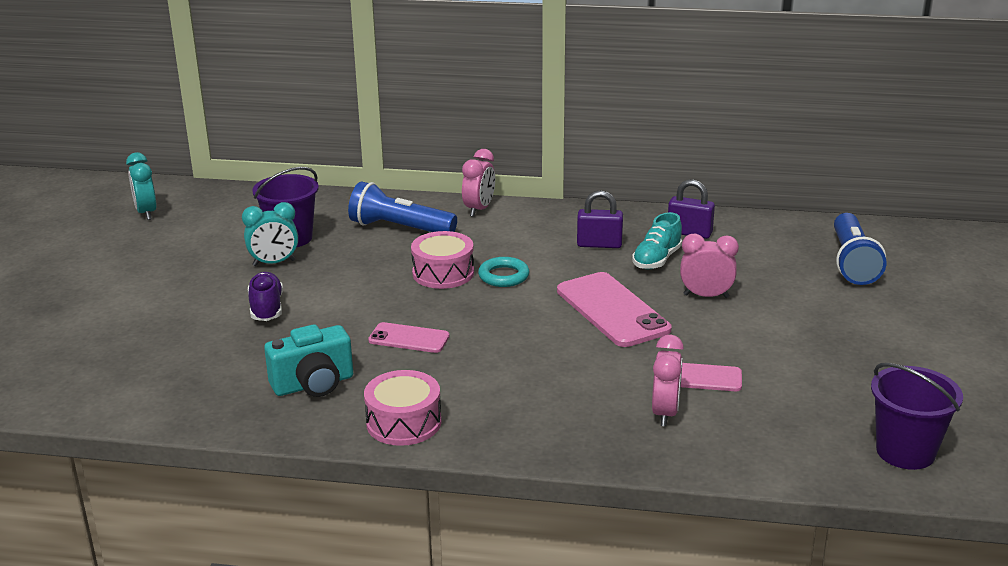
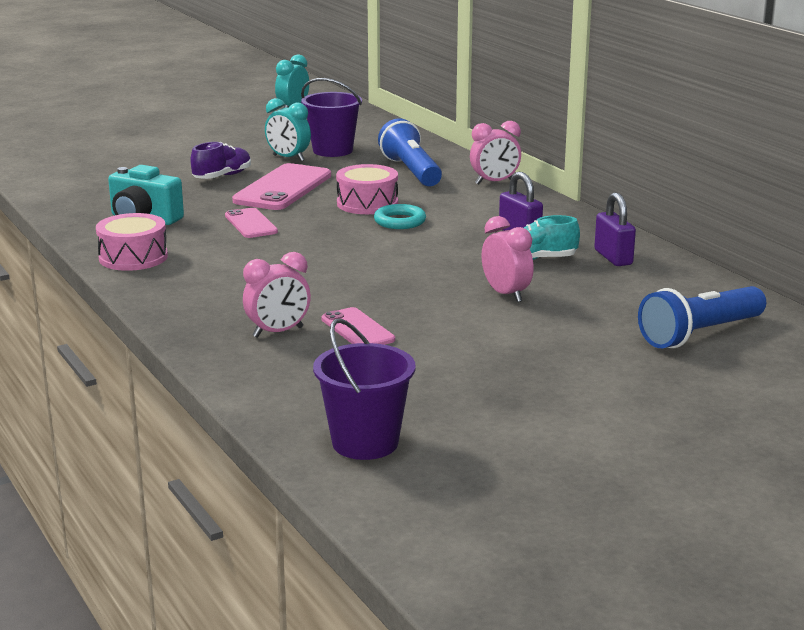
camera: 50 degrees right, 5 degrees down
pink phone [557,272,672,347] -> pink phone moved to [232,163,331,210]

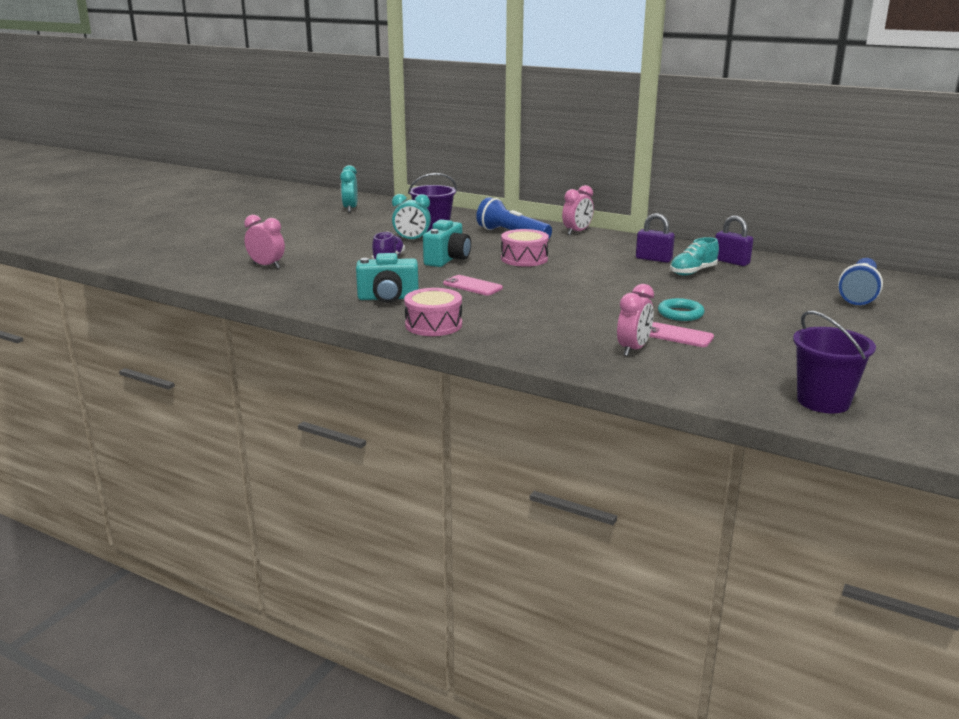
camera: 30 degrees left, 0 degrees up
pink phone [232,163,331,210] -> turquoise camera [423,219,471,267]
turquoise ring [374,204,426,229] -> turquoise ring moved to [658,298,705,321]
pink clock [482,216,534,302] -> pink clock moved to [244,215,285,269]

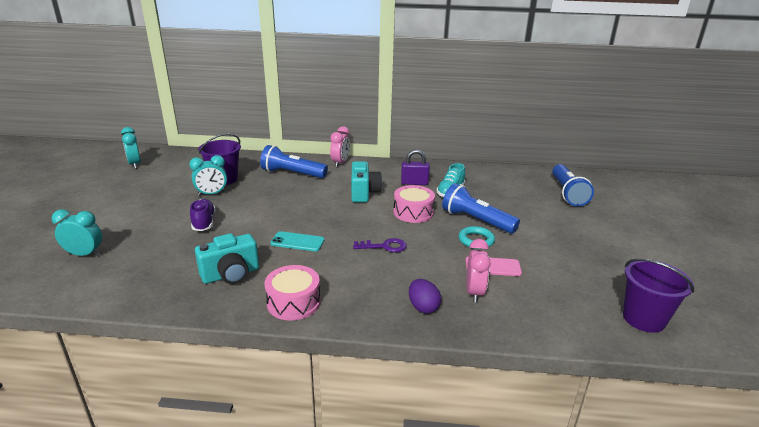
camera: 25 degrees left, 5 degrees up
pink clock [244,215,285,269] -> turquoise clock [52,209,102,256]
turquoise camera [423,219,471,267] -> turquoise camera moved to [351,161,382,202]
pink phone [443,275,503,296] -> turquoise phone [270,231,325,252]
pink drum [501,229,549,267] -> pink drum moved to [393,185,435,223]
purple padlock [715,216,753,266] -> none
none -> purple key [353,238,407,252]
none -> purple egg [409,279,441,314]
none -> blue flashlight [442,183,520,234]

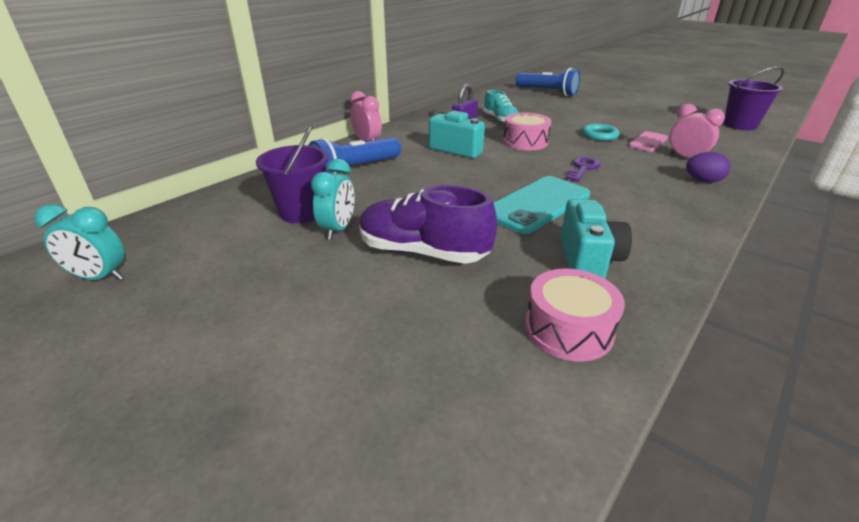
camera: 55 degrees left, 5 degrees up
turquoise clock [52,209,102,256] -> none
purple shoe [190,199,215,231] -> purple shoe [359,185,497,264], size x1.60
pink drum [264,265,320,321] -> pink drum moved to [525,269,625,362]
turquoise phone [270,231,325,252] -> turquoise phone [494,176,590,234], size x1.76
blue flashlight [442,183,520,234] -> none

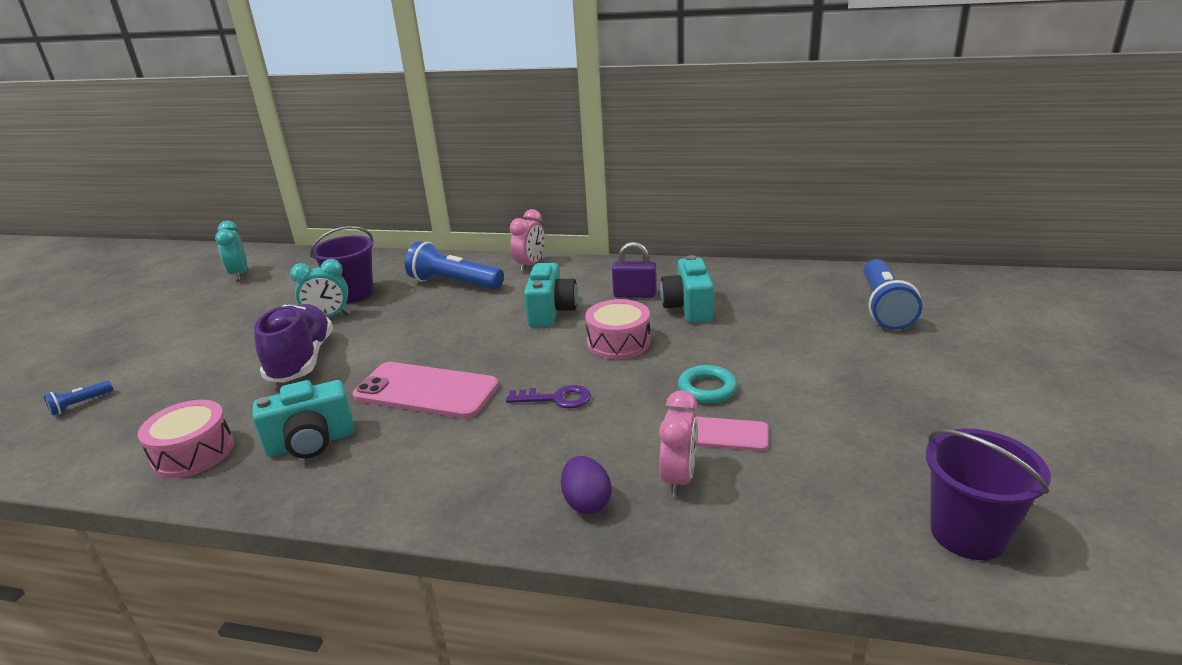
camera: 65 degrees right, 5 degrees down
turquoise shoe [484,90,519,124] -> turquoise camera [660,255,714,323]
turquoise phone [494,176,590,234] -> pink phone [353,362,499,419]
none -> blue flashlight [44,380,113,416]

